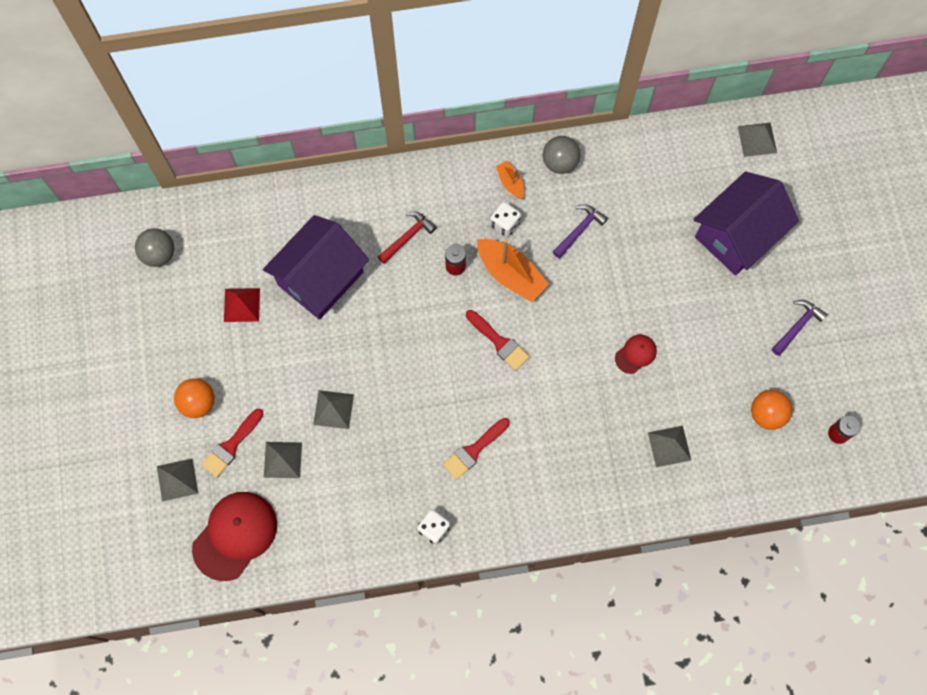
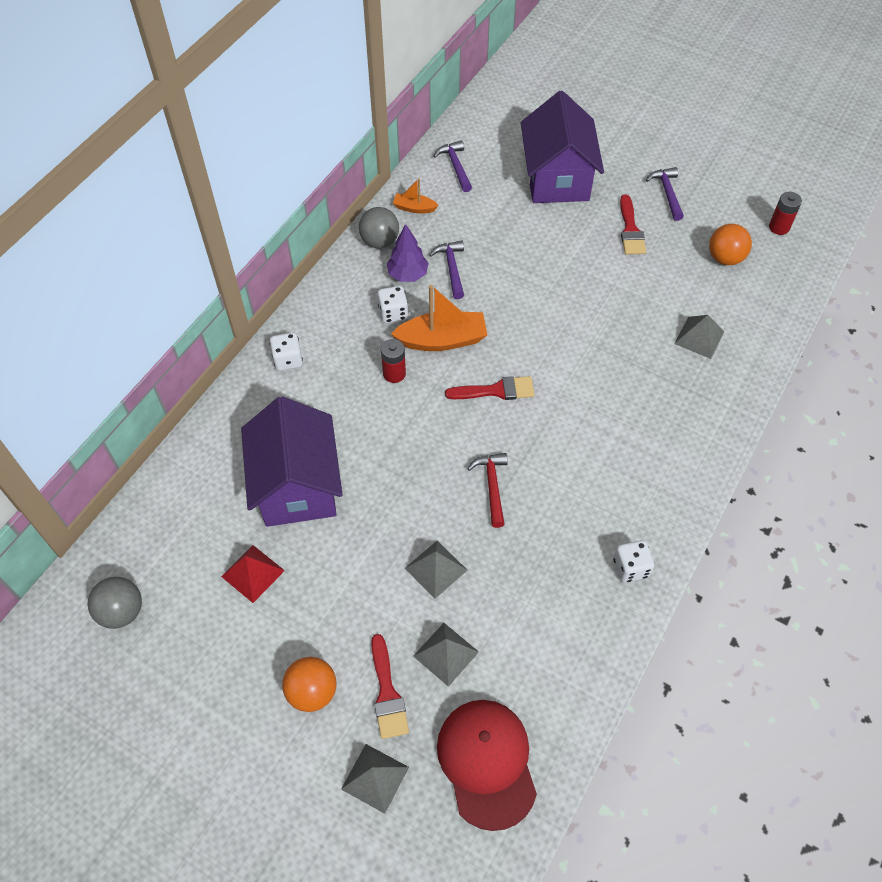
camera: 50 degrees left, 15 degrees down
red hammer [378,211,437,264] -> red hammer moved to [467,453,508,528]
red brush [443,418,510,480] -> red brush moved to [620,194,646,254]
orange boat [496,161,524,199] -> orange boat moved to [393,178,438,213]
red cap [615,335,657,374] -> none
grey pyramid [738,122,777,157] -> none
none -> white dice [270,332,303,371]
none -> purple tree [387,224,429,282]
none -> purple hammer [433,140,472,192]

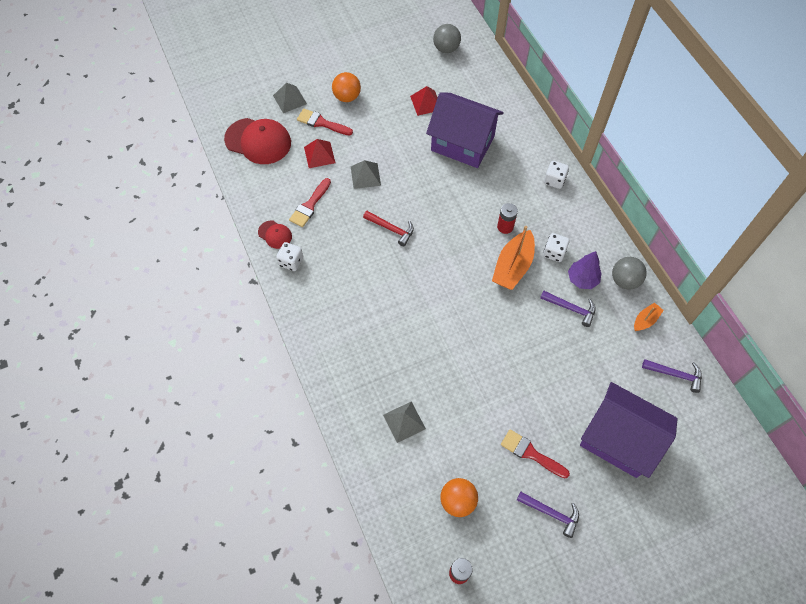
camera: 125 degrees right, 5 degrees up
grey pyramid [413,623,479,687] -> red pyramid [304,139,335,168]
red brush [445,376,534,400] -> red brush moved to [289,178,331,227]
none -> red cap [258,221,292,249]

